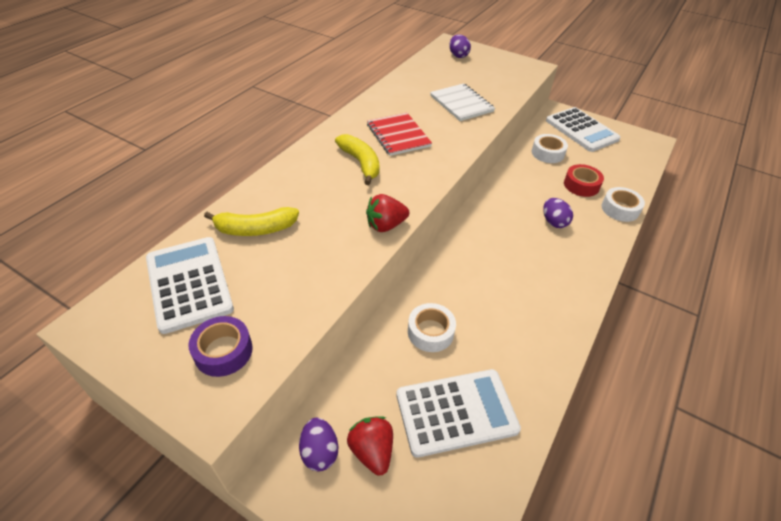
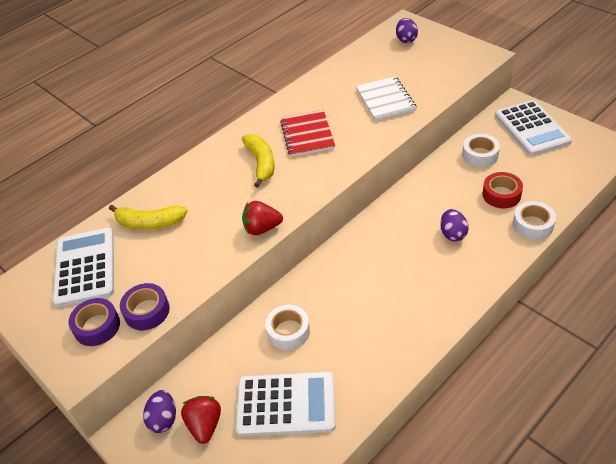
camera: 20 degrees right, 0 degrees up
none -> purple tape [120,283,170,330]

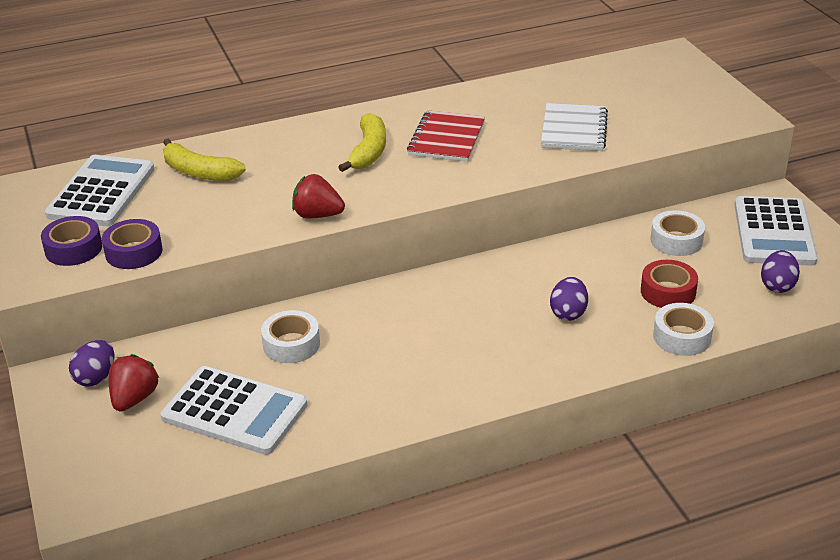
camera: 20 degrees right, 10 degrees down
purple egg [396,18,418,43] -> purple egg moved to [761,250,800,293]

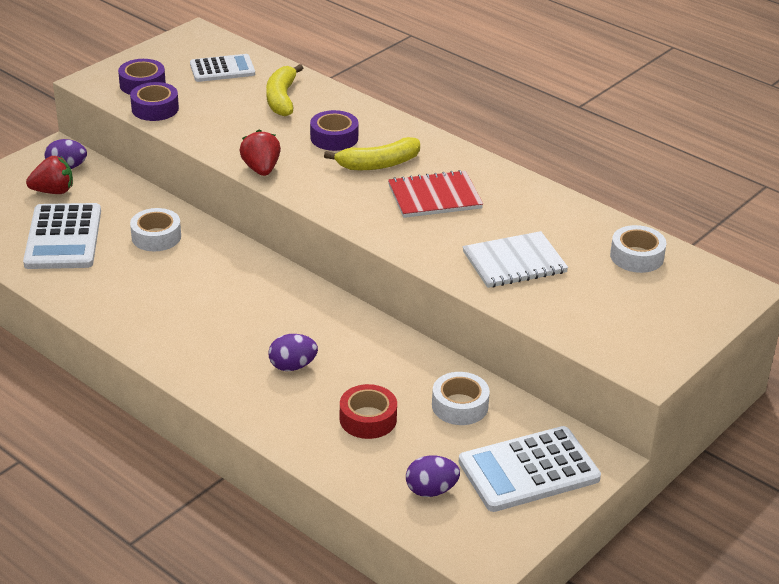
camera: 60 degrees right, 0 degrees up
white calculator [45,155,154,226] -> white calculator [190,54,255,82], size x0.65
white tape [653,303,714,356] -> white tape moved to [610,225,666,273]
none -> purple tape [310,110,359,151]

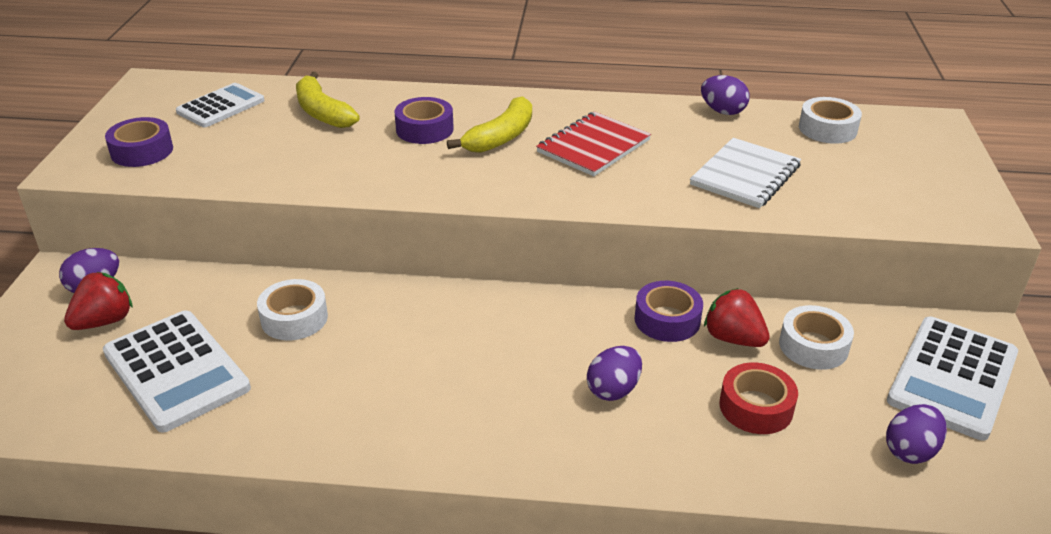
camera: 35 degrees left, 0 degrees up
purple tape [130,82,179,121] -> purple tape moved to [634,281,703,342]
red strawberry [239,130,281,176] -> red strawberry moved to [704,288,770,347]
none -> purple egg [701,75,750,115]

